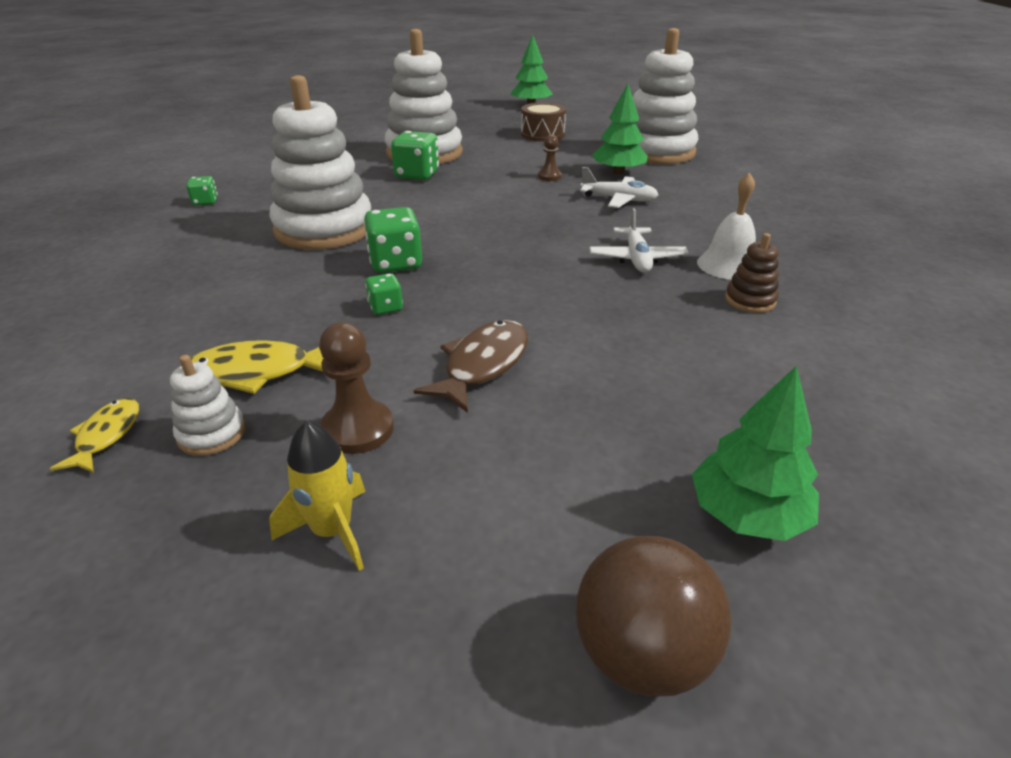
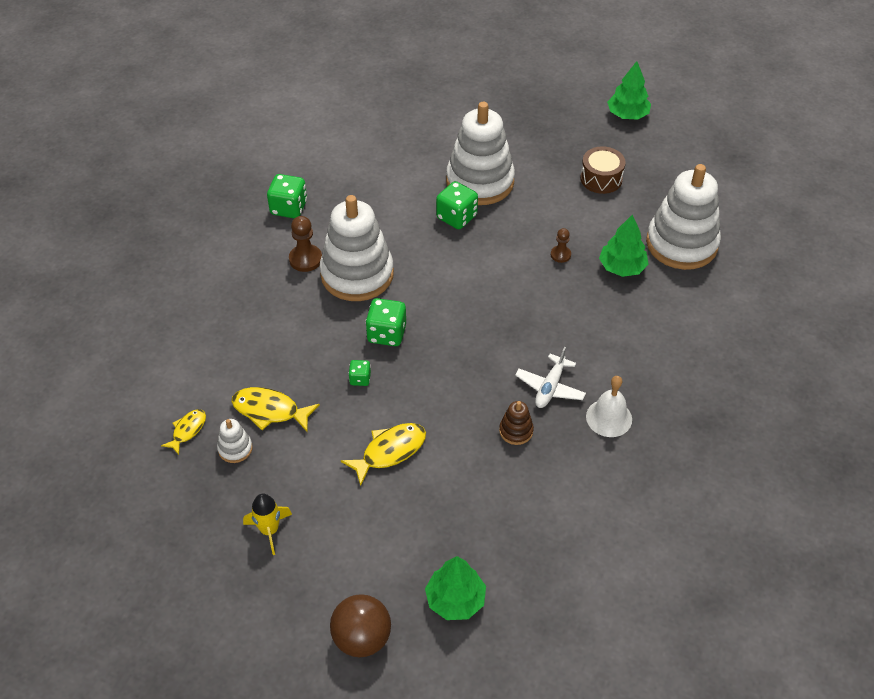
camera: 25 degrees right, 15 degrees up
green dice [186,176,218,205] -> green dice [267,174,307,219], size x1.81
brown pawn [319,322,394,454] -> brown pawn moved to [289,216,322,272]
brown fish [414,320,528,413] -> yellow fish [341,423,426,486]
white plane [580,167,659,208] -> none
brown stacking toy [725,233,779,313] -> brown stacking toy moved to [499,401,534,445]

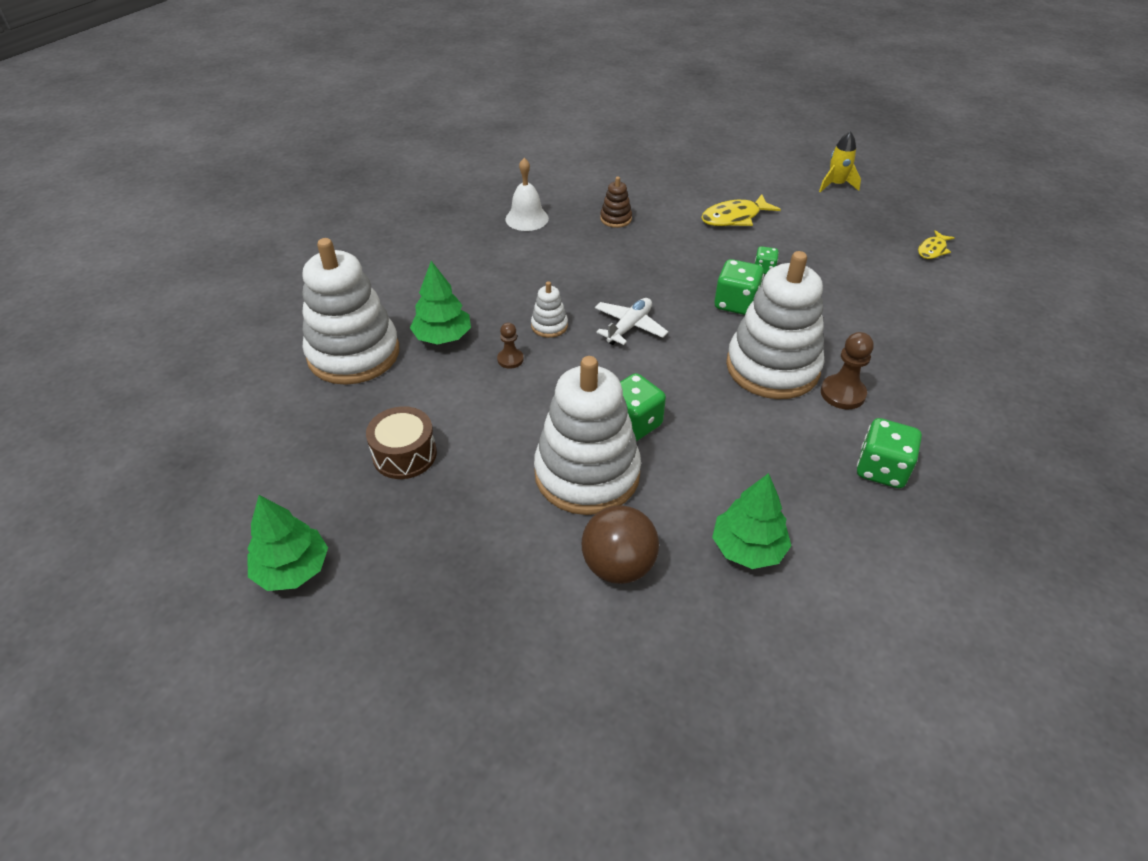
camera: 170 degrees left, 5 degrees down
white stacking toy [217,419,253,463] -> white stacking toy moved to [531,281,568,338]
yellow fish [231,387,320,433] -> none
brown ball [330,594,391,657] -> brown ball moved to [582,505,659,584]
green tree [425,556,486,620] -> green tree moved to [712,473,792,569]
white plane [515,347,586,408] -> white plane moved to [595,298,668,345]

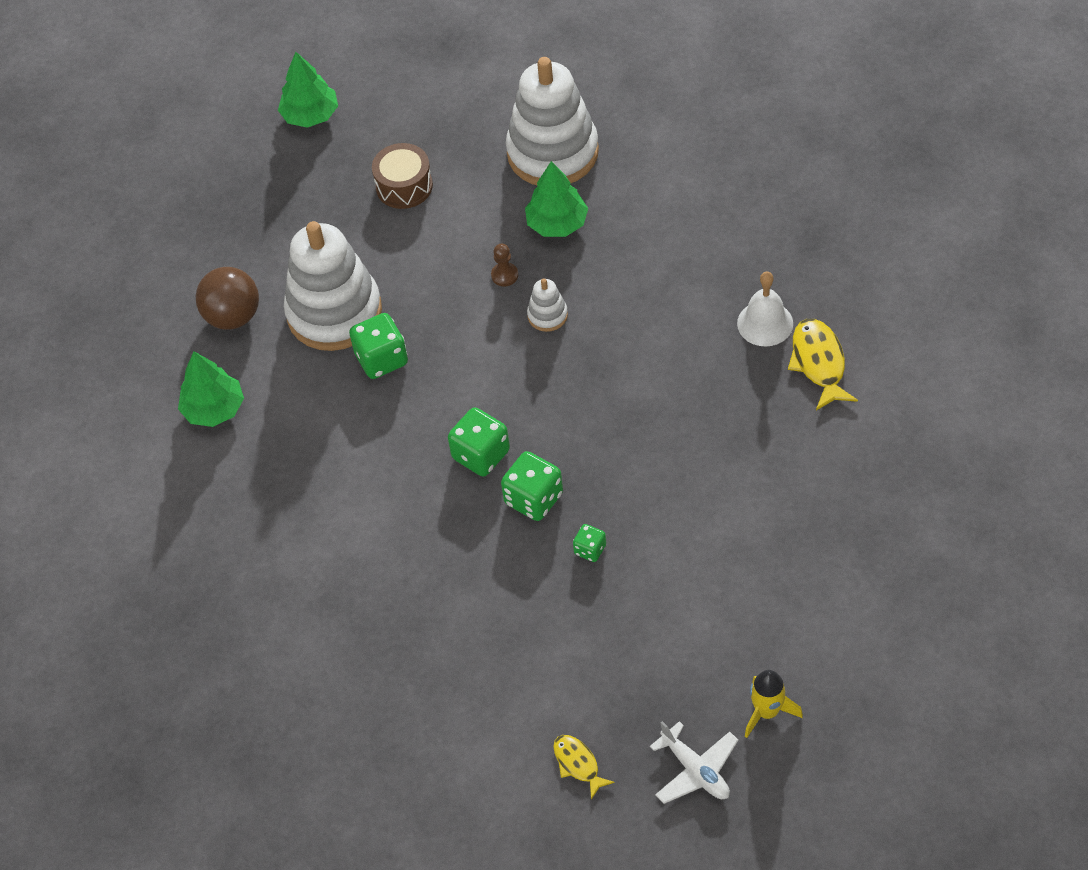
camera: 110 degrees right, 10 degrees up
white plane [595,298,668,345] -> white plane moved to [650,721,738,804]
brown stacking toy [600,177,632,228] -> none
yellow fish [701,194,781,226] -> yellow fish moved to [788,319,858,411]
white stacking toy [726,251,824,399] -> none
brown pawn [821,332,874,409] -> none
green dice [857,418,922,488] -> green dice moved to [448,407,510,476]

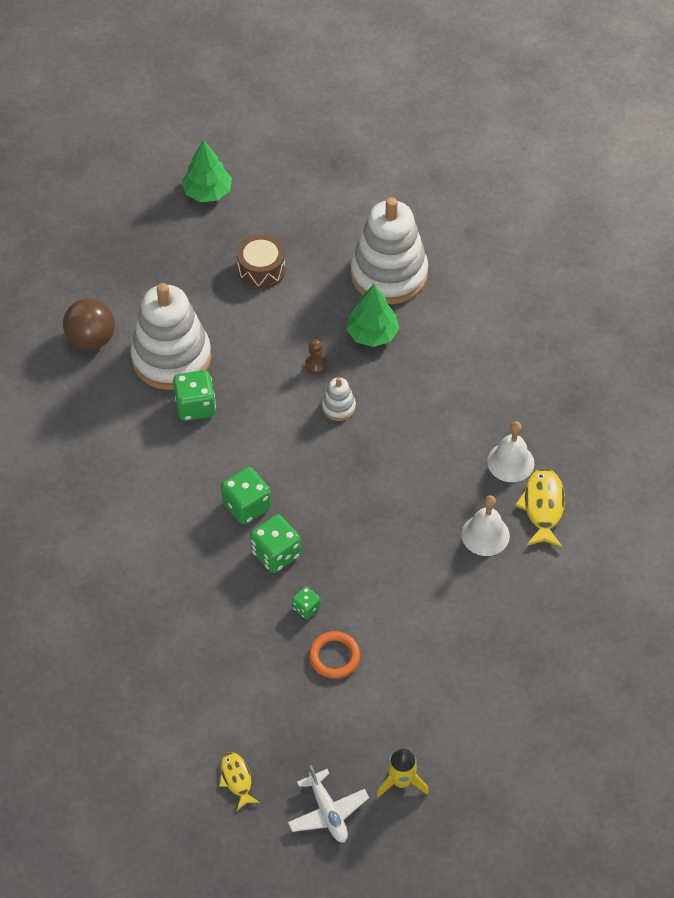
camera: 10 degrees right, 0 degrees up
green tree [178,351,244,427] -> none
none -> orange ring [309,631,360,679]
none -> white bell [461,495,510,556]

